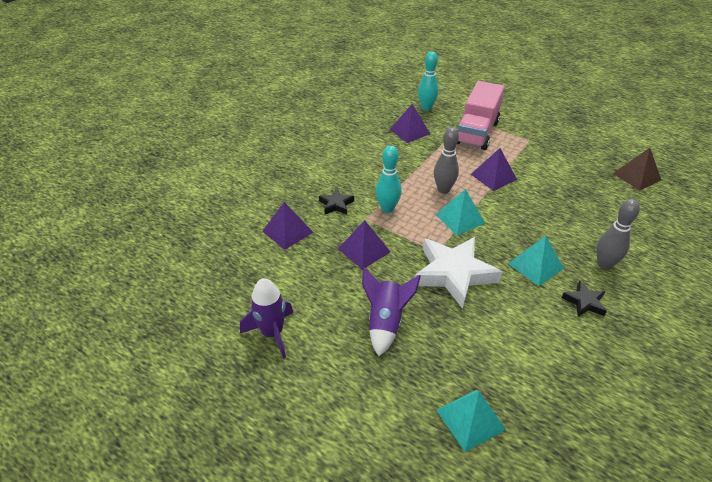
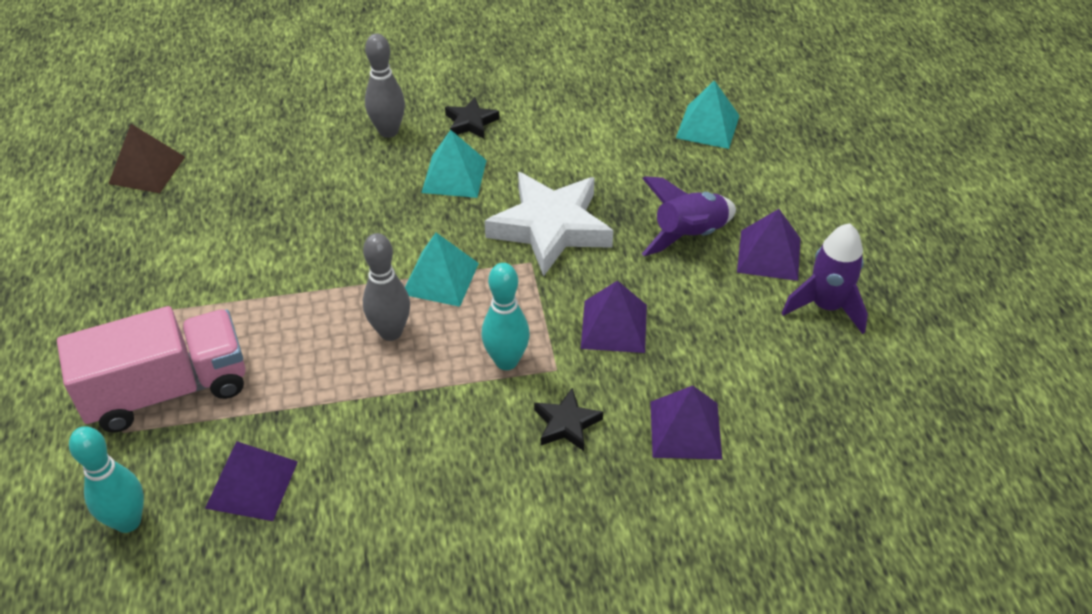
camera: 135 degrees left, 5 degrees up
purple pyramid [471,148,517,191] -> purple pyramid moved to [737,209,801,281]

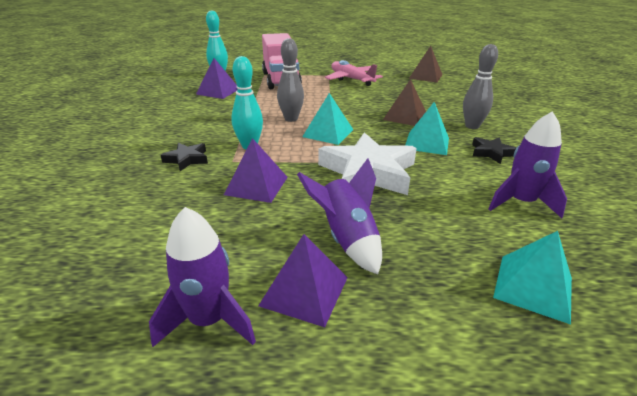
camera: 100 degrees right, 15 degrees down
purple pyramid [650,386,722,459] -> none
none -> pink plane [325,60,383,86]
none -> brown pyramid [383,79,426,126]
none -> purple rocket [489,111,567,218]

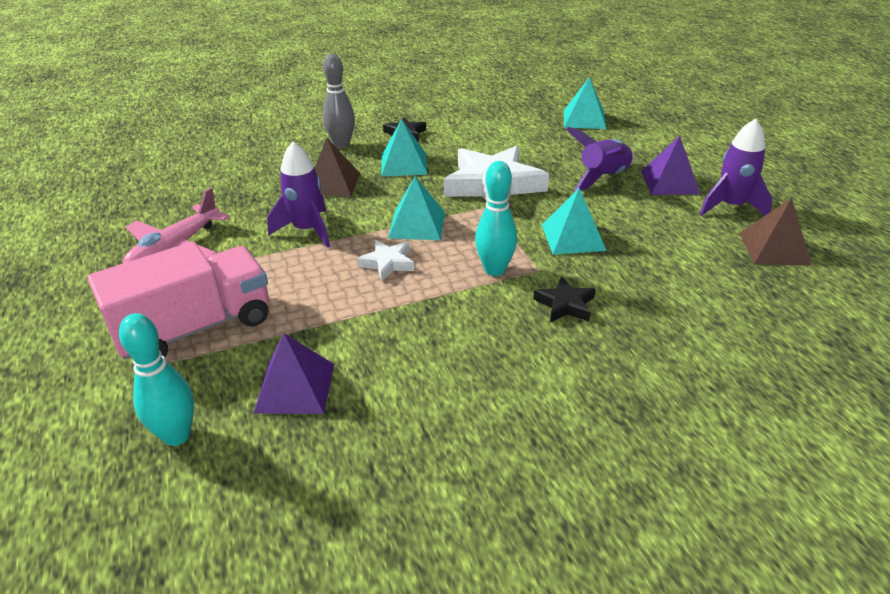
camera: 110 degrees left, 5 degrees up
purple pyramid [224,138,288,203] -> turquoise pyramid [542,188,606,255]
grey bowling pin [277,38,304,122] -> white star [357,240,414,281]
brown pyramid [409,46,443,83] -> brown pyramid moved to [739,198,812,266]
purple rocket [489,111,567,218] -> purple rocket moved to [267,141,330,248]

